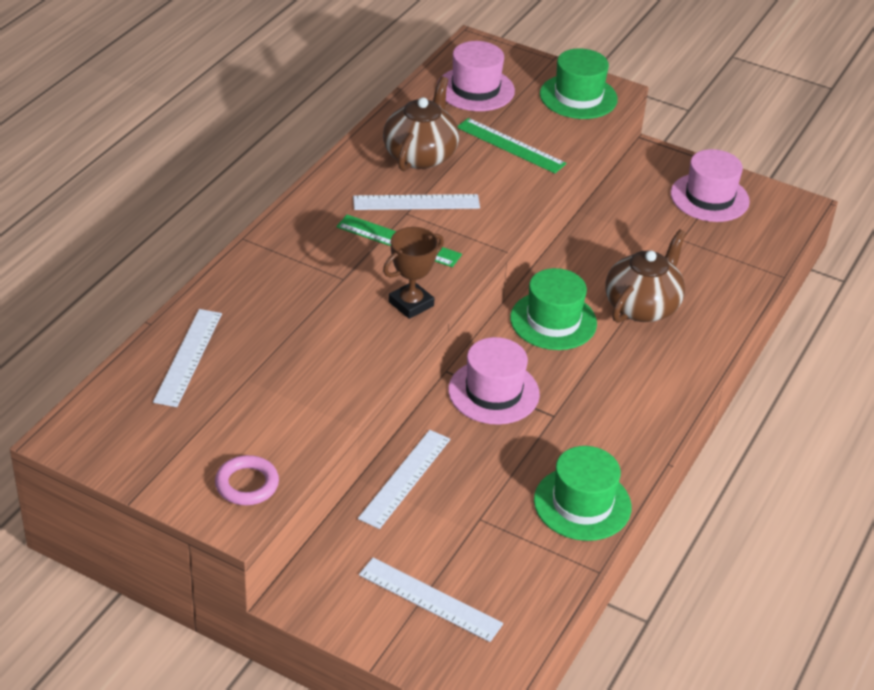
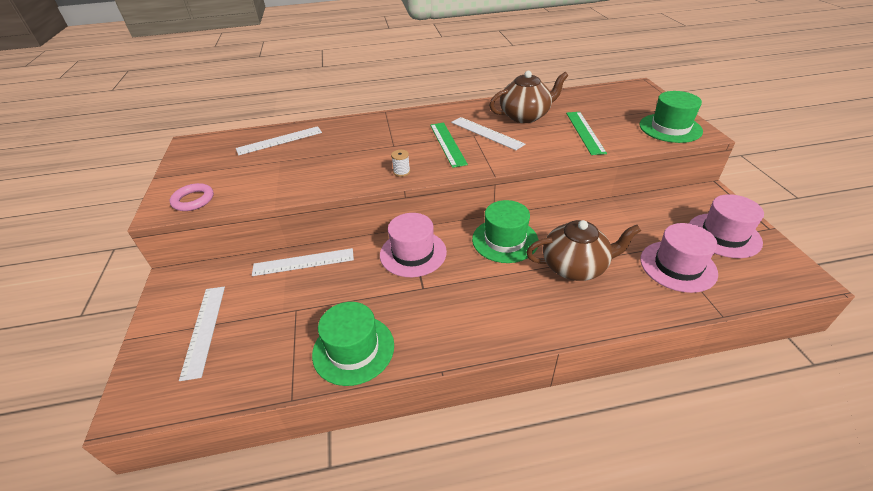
camera: 55 degrees right, 0 degrees up
brown trophy [383,227,444,319] -> white spool [391,150,410,177]
pink hat [437,41,515,111] -> pink hat moved to [640,223,718,293]

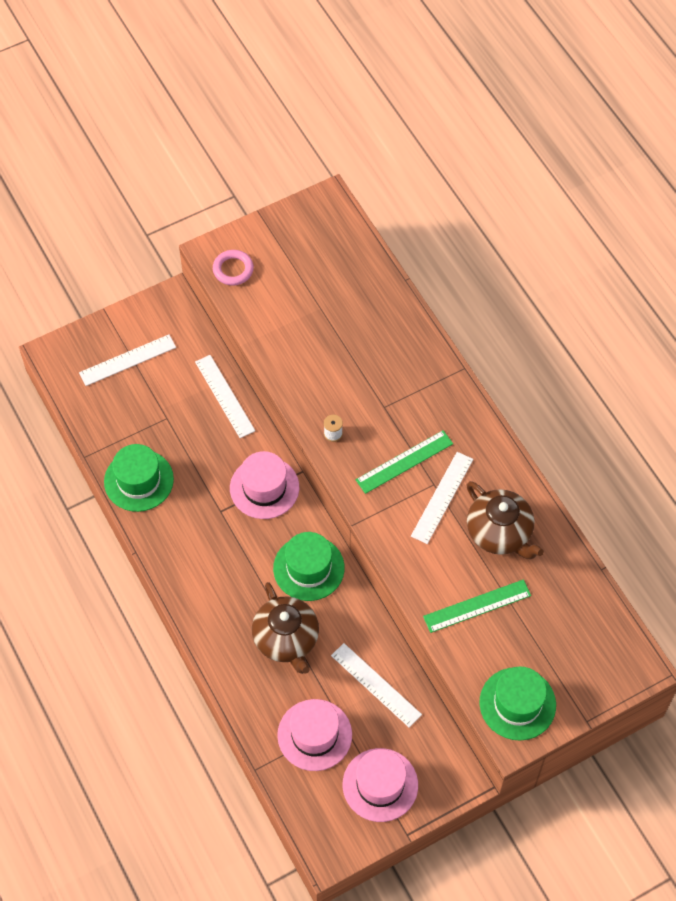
camera: 70 degrees right, 20 degrees up
white ruler [236,126,322,155] -> white ruler moved to [331,643,422,728]

